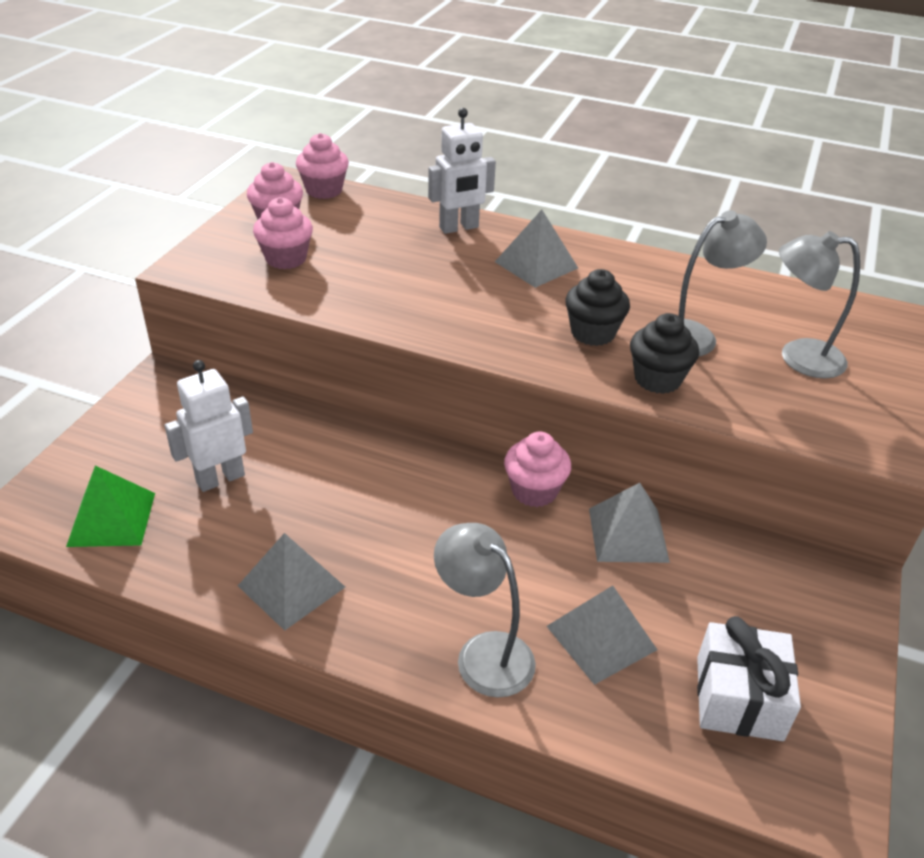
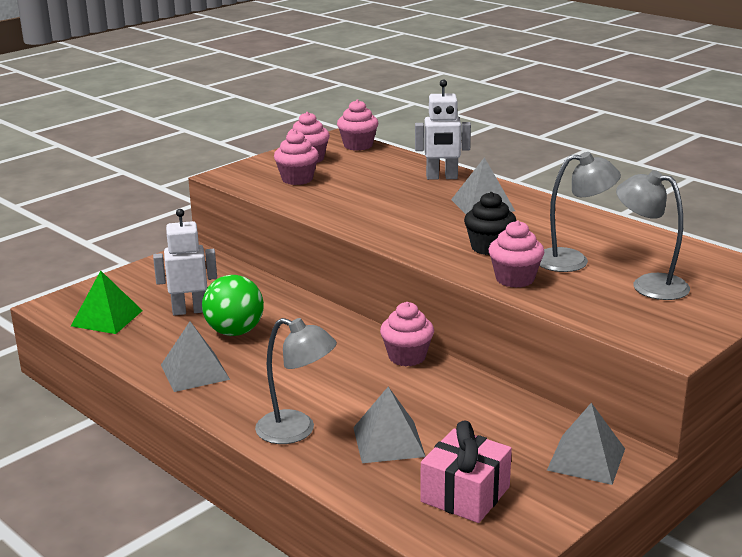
camera: 25 degrees right, 15 degrees down
grey lamp [434,523,536,697] -> grey lamp turned 135 degrees clockwise [255,318,337,444]
grey pyramid [589,483,670,563] -> grey pyramid moved to [547,403,625,485]
black cupcake [630,313,699,394] -> pink cupcake [489,220,545,288]
white gift [697,616,801,741] -> pink gift [420,420,512,523]
none -> green ball [202,275,264,336]

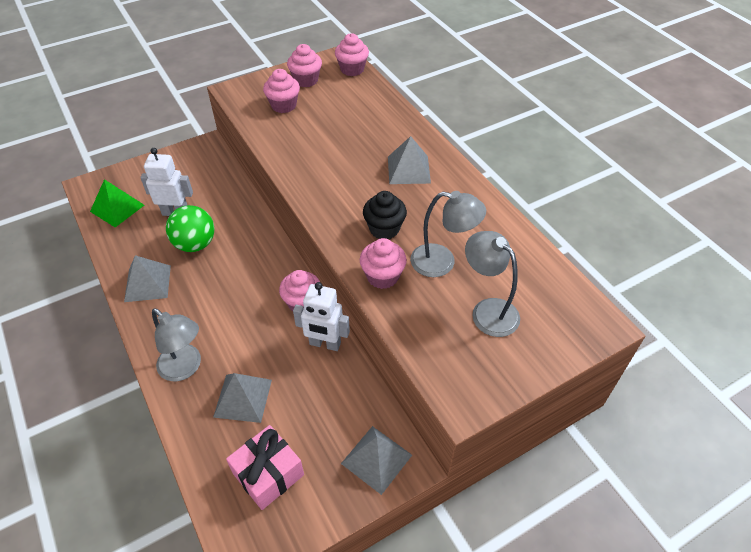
camera: 15 degrees right, 25 degrees up
white robot [415,80,471,180] -> white robot moved to [293,282,350,351]

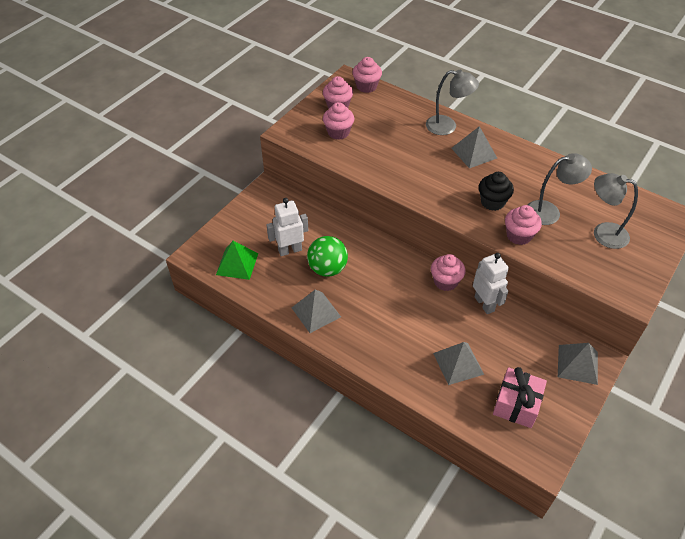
camera: 25 degrees left, 0 degrees up
grey lamp [152,308,201,381] -> grey lamp moved to [426,70,479,135]
white robot [293,282,350,351] -> white robot turned 105 degrees counterclockwise [473,253,509,314]

